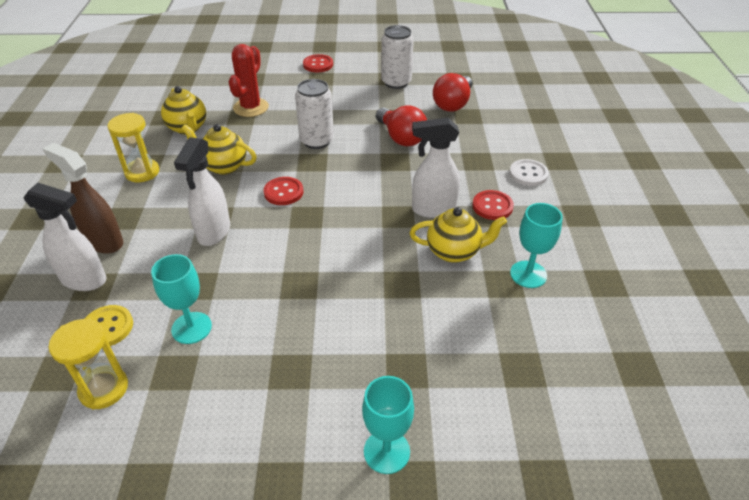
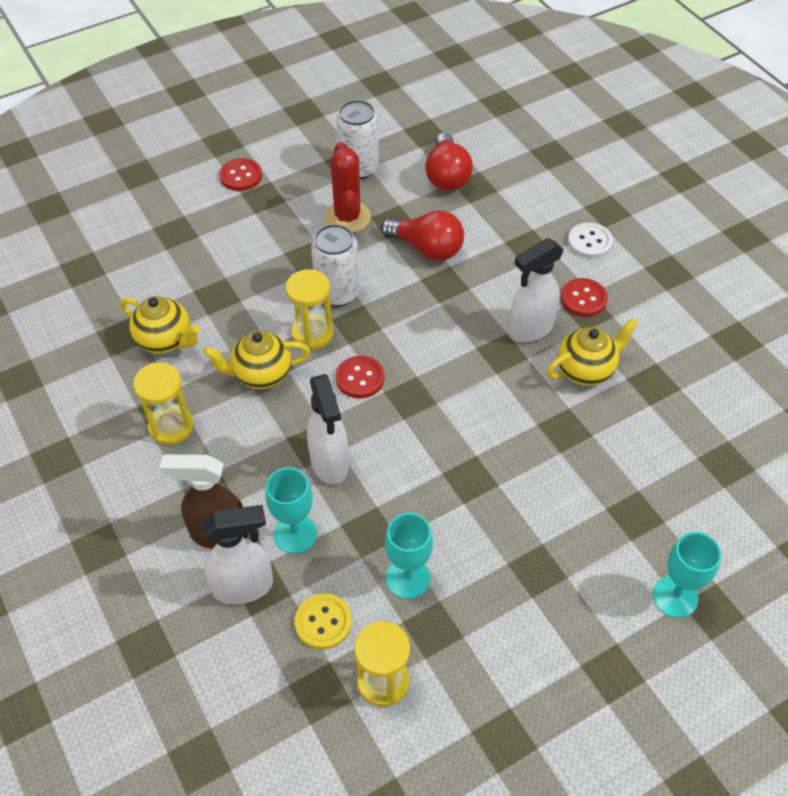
camera: 30 degrees left, 10 degrees up
red cactus [229,44,269,117] -> red cactus moved to [325,142,371,233]
turquoise goblet [510,203,563,288] -> turquoise goblet moved to [266,467,317,554]
none -> yellow hourglass [286,269,333,350]

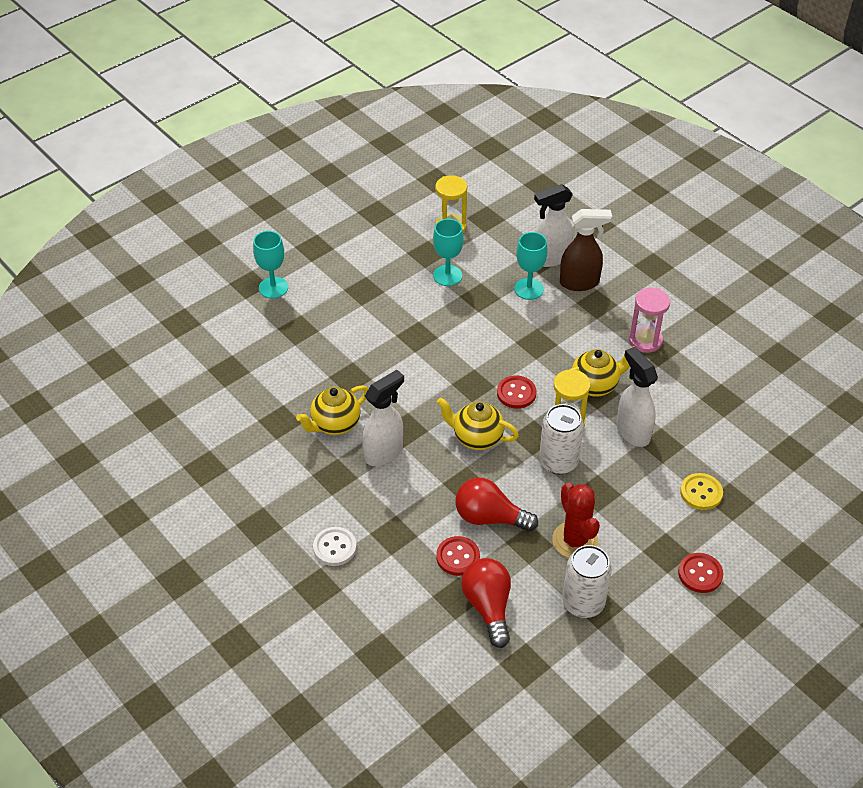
camera: 170 degrees right, 5 degrees down
yellow teapot [120,296,200,354] -> yellow teapot moved to [437,398,519,450]
yellow hourglass [133,362,193,445] -> pink hourglass [629,288,670,353]
yellow button [295,593,352,650] -> yellow button moved to [680,473,723,510]
white spray bottle [307,374,349,485] -> white spray bottle moved to [616,347,658,447]
red button [561,278,608,317] -> red button moved to [436,536,480,576]

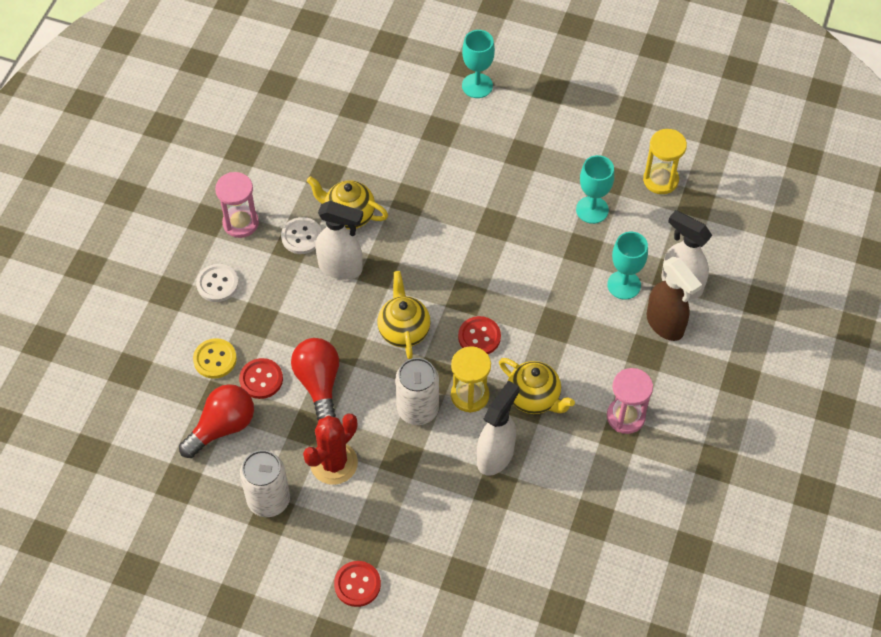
camera: 60 degrees right, 10 degrees up
yellow button [680,473,723,510] -> yellow button moved to [193,338,237,379]
none -> pink hourglass [215,172,259,238]
none -> white button [281,217,322,254]

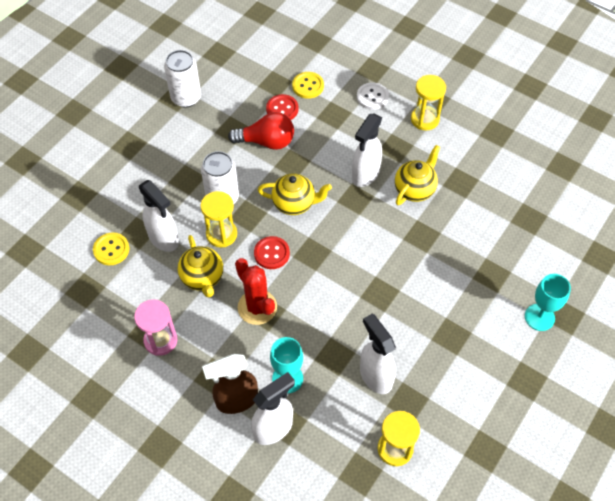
camera: 105 degrees right, 0 degrees up
red light bulb [179,384,254,458] -> none
pink hourglass [215,172,259,238] -> yellow hourglass [411,75,446,130]
white button [281,217,322,254] -> none
red cactus [303,414,358,485] -> red cactus moved to [235,258,277,325]
red button [334,561,381,607] -> none
yellow teapot [499,358,575,414] -> yellow teapot turned 75 degrees counterclockwise [178,235,223,298]
turquoise goblet [576,155,614,224] -> white spray bottle [360,314,396,394]
none -> yellow button [93,232,129,265]

